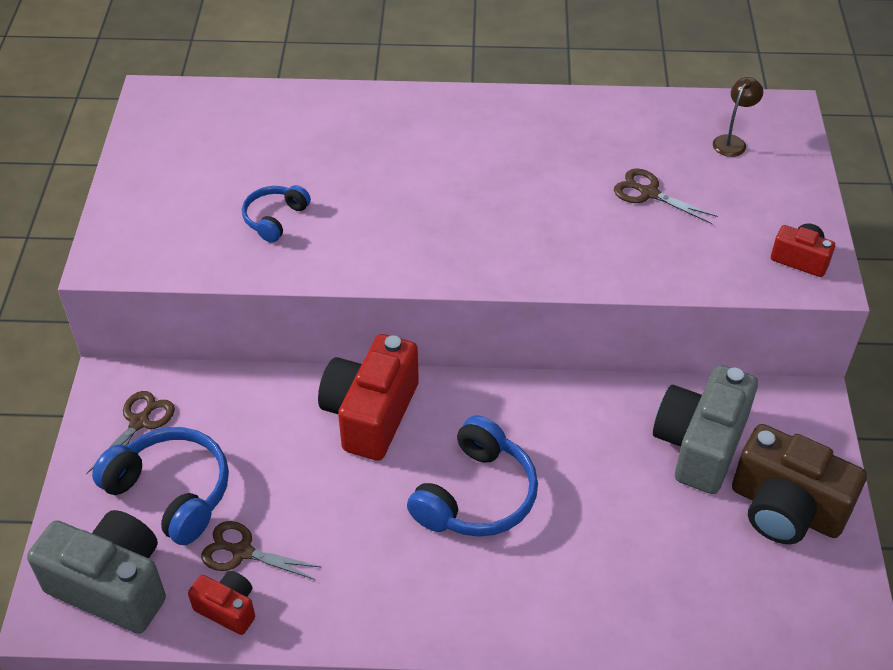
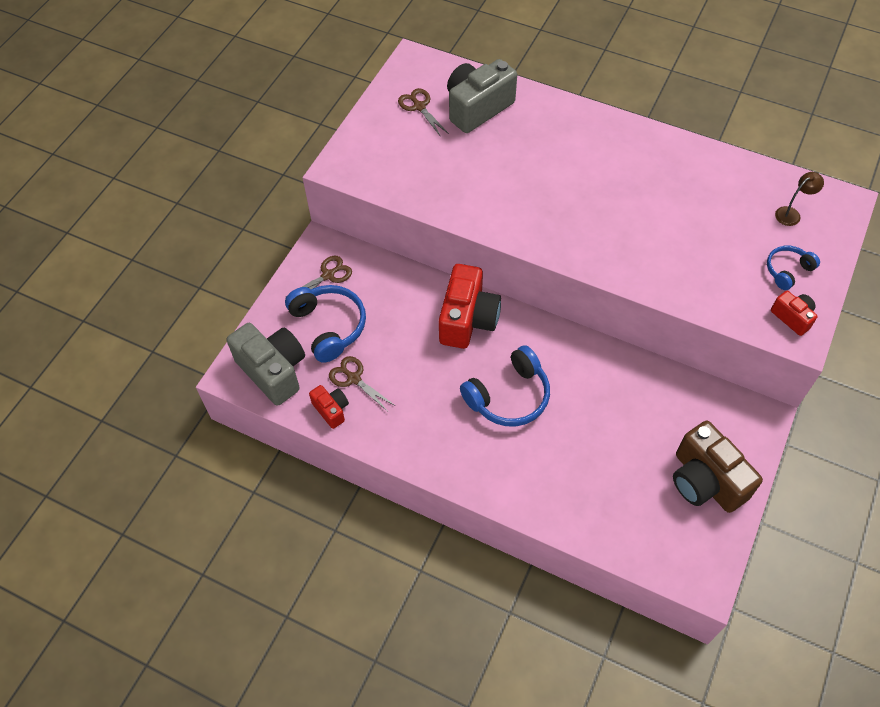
camera: 25 degrees right, 10 degrees up
blue headphones [242,185,311,243] -> blue headphones moved to [767,246,820,290]
red camera [318,334,419,461] -> red camera turned 150 degrees clockwise [439,264,501,349]
brown scissors [614,168,718,224] -> brown scissors moved to [398,88,449,137]
grey camera [653,365,758,494] -> grey camera moved to [447,59,517,133]

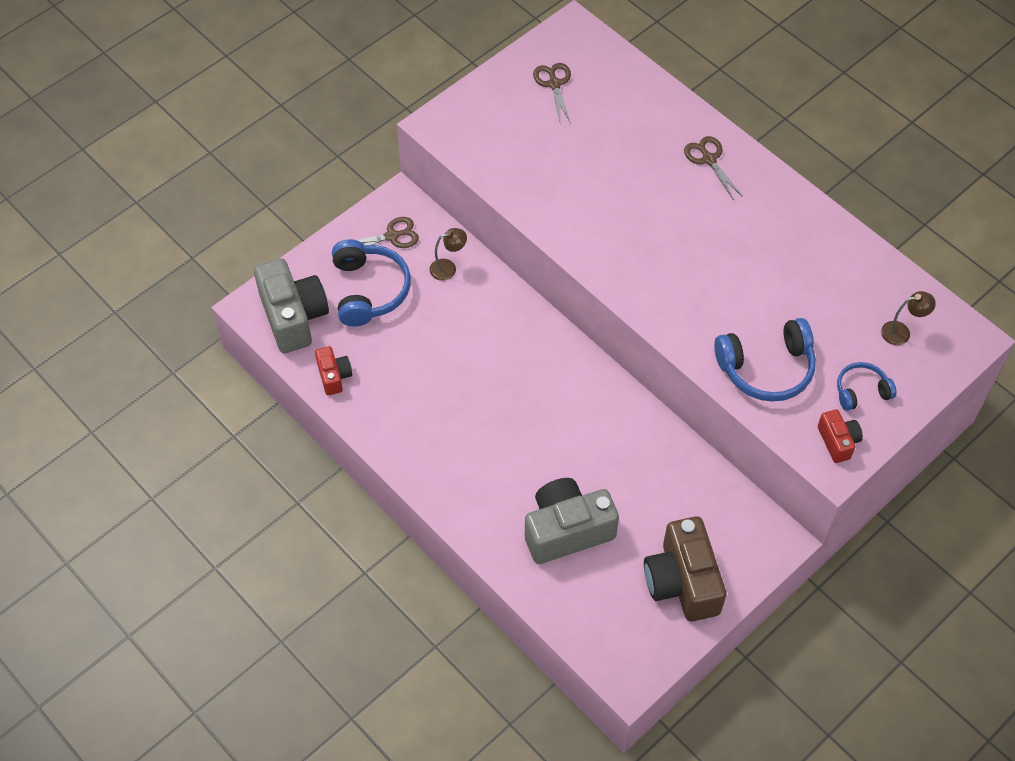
camera: 20 degrees right, 0 degrees up
brown scissors [329,356,394,412] -> brown scissors moved to [684,136,743,200]
red camera [439,264,501,349] -> none
grey camera [447,59,517,133] -> grey camera moved to [525,478,619,564]
blue headphones [460,345,550,427] -> blue headphones moved to [714,318,816,402]
none -> brown lamp [429,228,467,281]

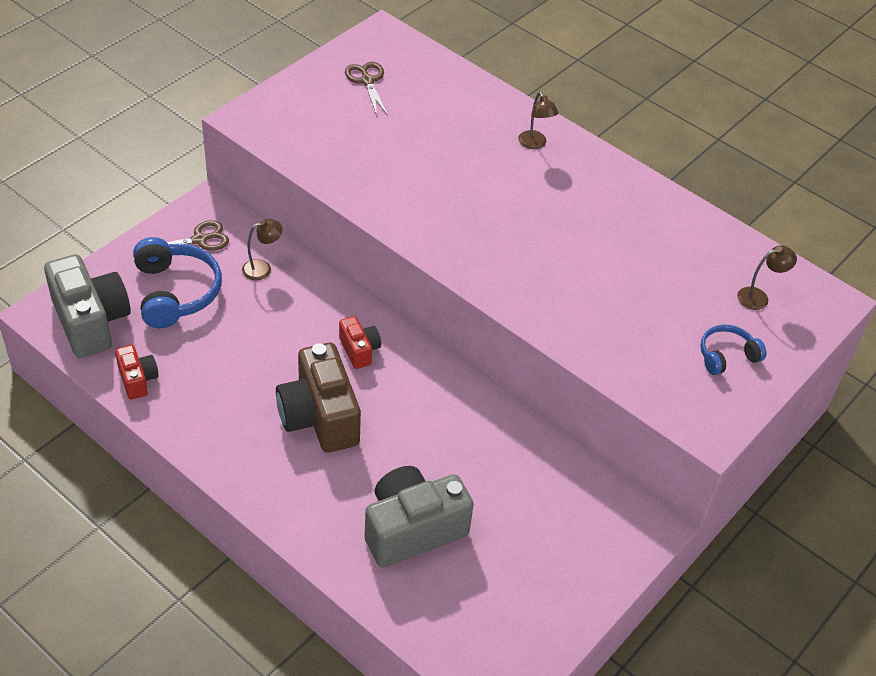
camera: 10 degrees left, 10 degrees down
brown camera [644,516,727,622] -> brown camera moved to [276,343,361,453]
brown scissors [684,136,743,200] -> brown lamp [518,92,559,149]
blue headphones [714,318,816,402] -> none
red camera [818,410,863,463] -> red camera moved to [339,316,381,369]

